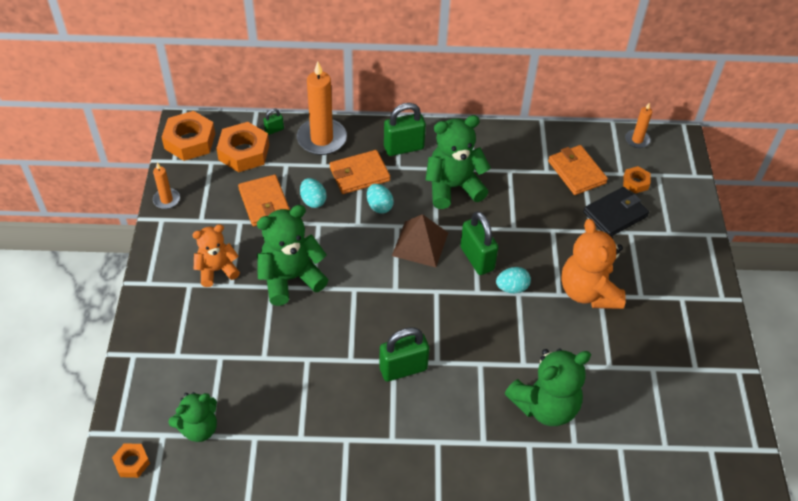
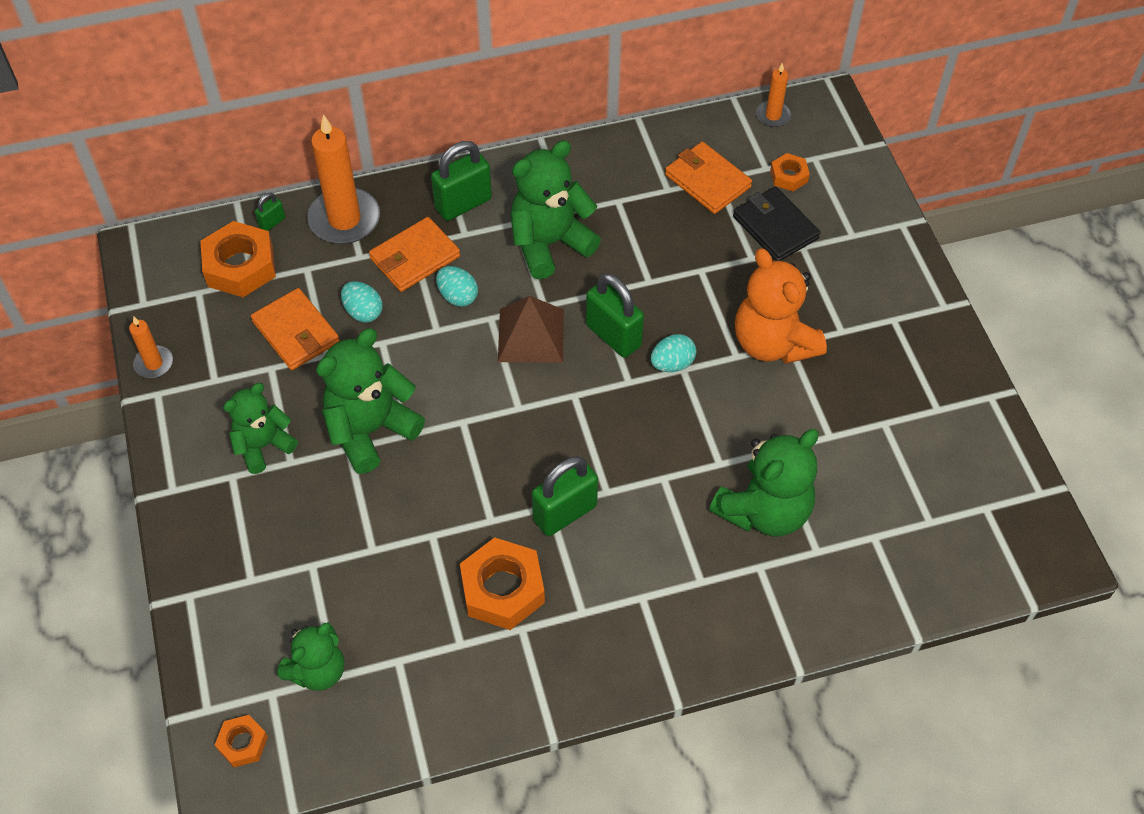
camera: 15 degrees left, 5 degrees up
orange nut [162,111,215,161] -> orange nut moved to [460,537,545,630]
orange teddy bear [192,224,240,287] -> green teddy bear [223,383,298,474]
black wallet [583,187,649,236] -> black wallet turned 75 degrees counterclockwise [733,187,821,261]

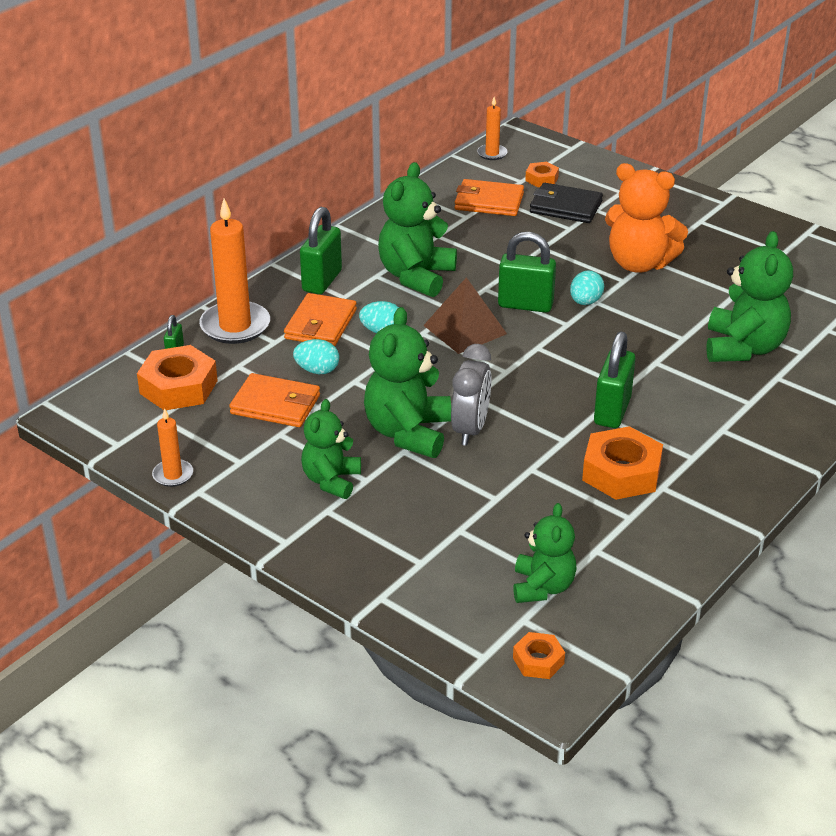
camera: 35 degrees left, 20 degrees down
none -> grey clock [451,344,491,446]

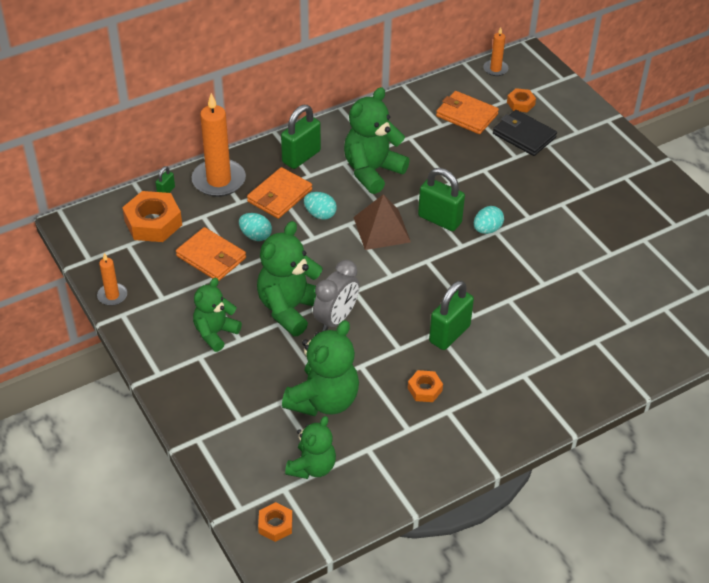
camera: 20 degrees right, 10 degrees up
orange nut [582,426,663,500] -> orange nut [408,370,443,402], size x0.53
orange teddy bear [605,163,688,272] -> none
green teddy bear [706,231,793,362] -> green teddy bear moved to [282,320,359,416]

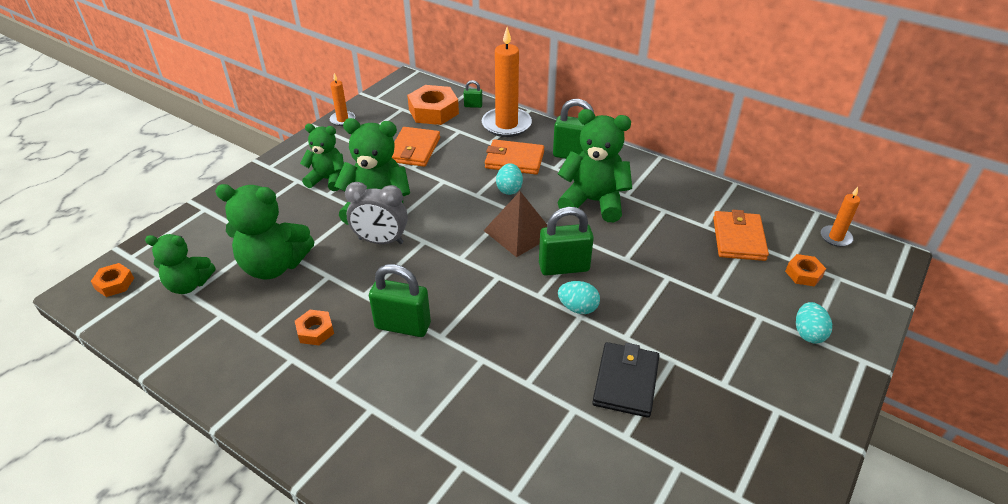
camera: 65 degrees right, 5 degrees down
turquoise egg [239,213,272,241] -> turquoise egg moved to [796,302,832,344]
green padlock [418,168,465,231] -> green padlock turned 75 degrees clockwise [539,207,594,276]
black wallet [493,110,557,156] -> black wallet moved to [592,342,659,418]

